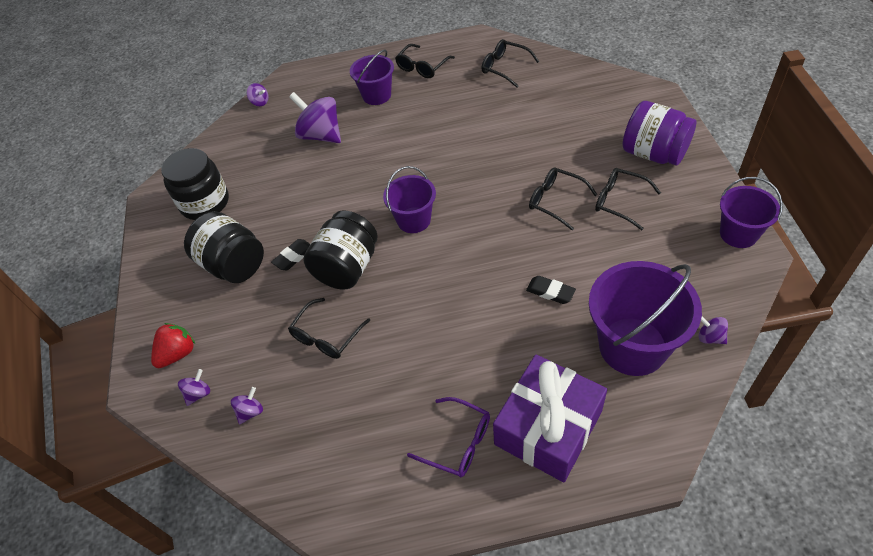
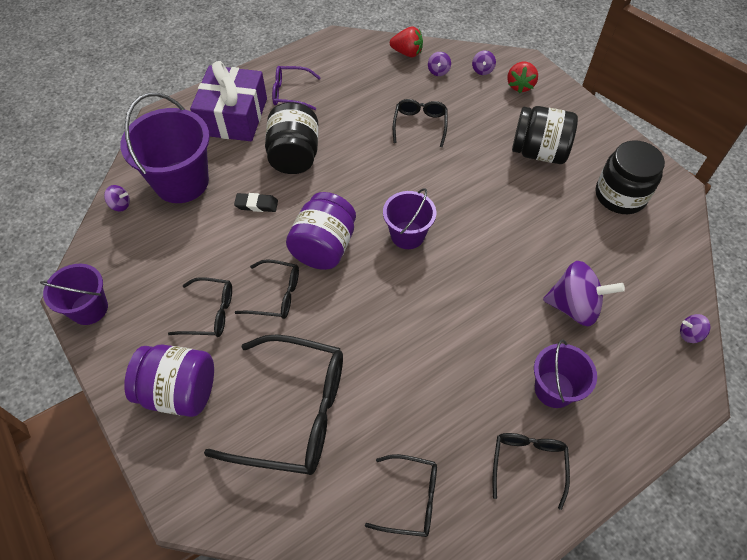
camera: 150 degrees right, 5 degrees up
black eraser [271,239,310,270] -> none
black jar [303,210,378,290] -> black jar moved to [265,102,319,174]
none -> black glasses [204,334,343,475]
none -> purple jar [286,192,356,270]
none -> red strawberry [390,26,423,57]

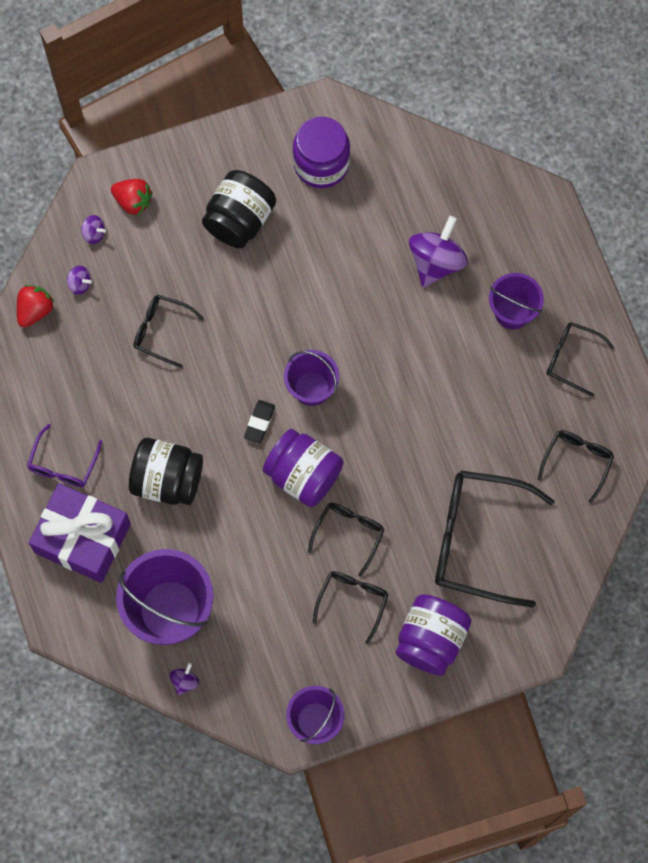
camera: 75 degrees left, 15 degrees up
black glasses [204,334,343,475] -> black glasses turned 105 degrees counterclockwise [435,471,555,608]
black eraser [234,193,278,212] -> black eraser moved to [244,400,275,443]
black jar [596,140,665,214] -> purple jar [293,117,350,188]
purple spinning top [680,314,711,343] -> none

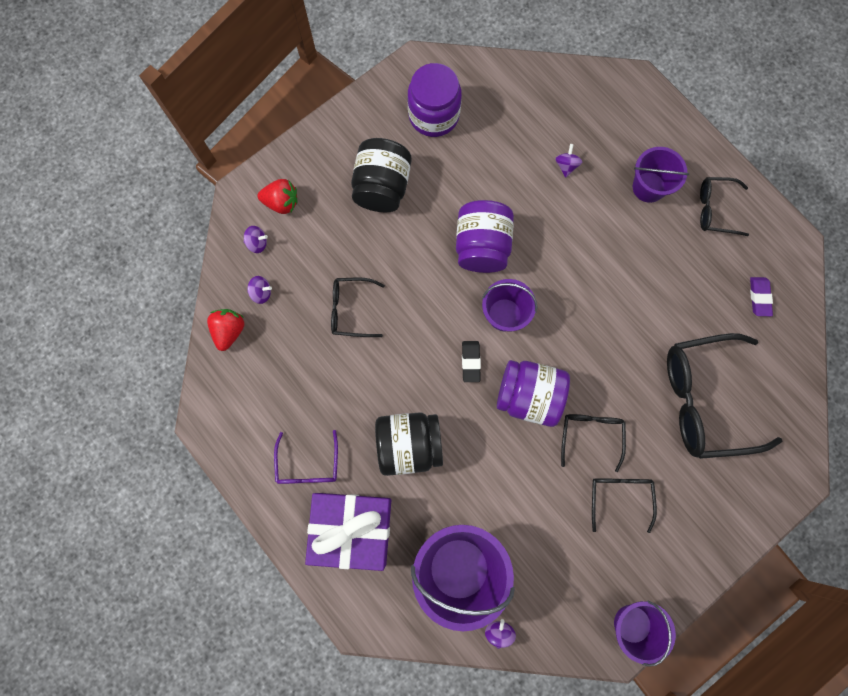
camera: 20 degrees left, 5 degrees up
purple jar [395,594,472,676] -> purple jar moved to [456,200,514,273]
purple spinning top [409,216,468,287] -> purple spinning top [555,144,582,178], size x0.46
black glasses [538,430,614,503] -> purple eraser [750,277,773,316]

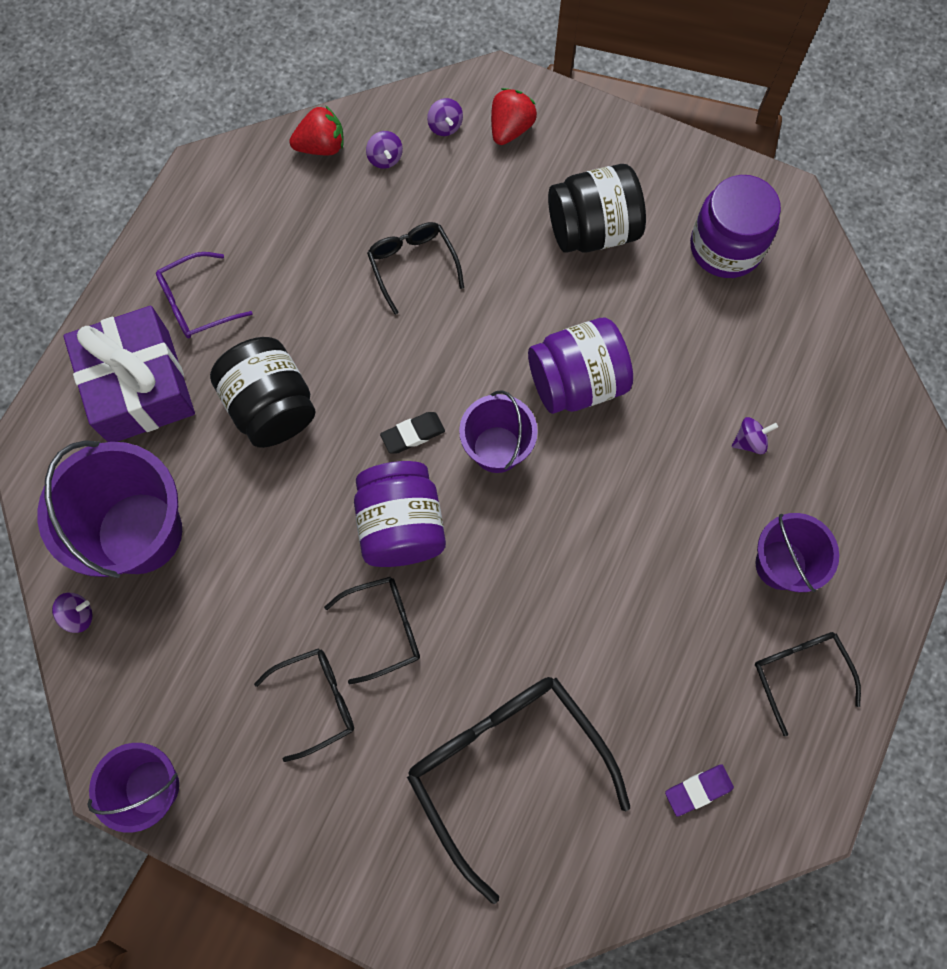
camera: 65 degrees right, 5 degrees down
red strawberry [257,179,297,214] -> red strawberry turned 135 degrees counterclockwise [491,88,537,145]

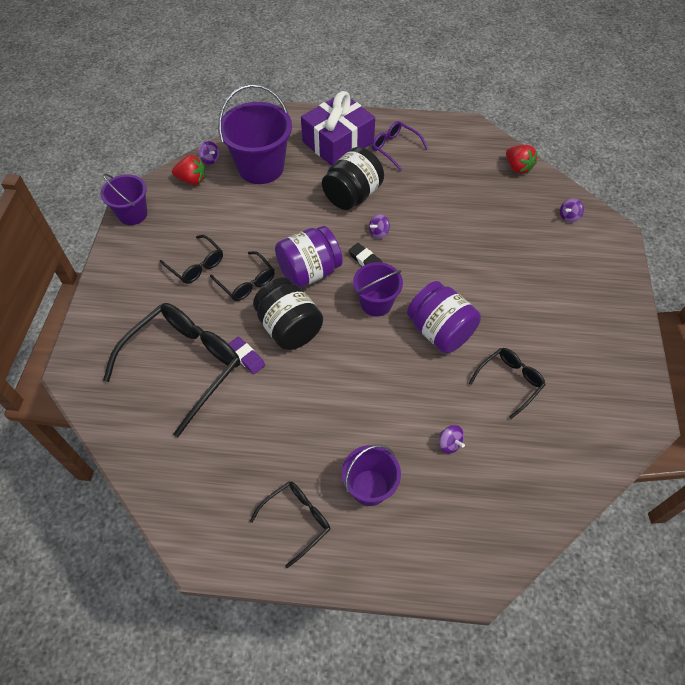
camera: 70 degrees right, 15 degrees down
purple spinning top [366,131,403,169] -> purple spinning top moved to [369,214,390,239]
black glasses [367,222,464,315] -> black glasses moved to [469,348,546,419]
red strawberry [491,88,537,145] -> red strawberry moved to [172,155,205,185]
black jar [548,164,646,253] -> black jar moved to [253,278,323,350]
purple eraser [665,764,734,817] -> purple eraser moved to [229,337,265,374]
purple jar [690,175,781,278] -> none

